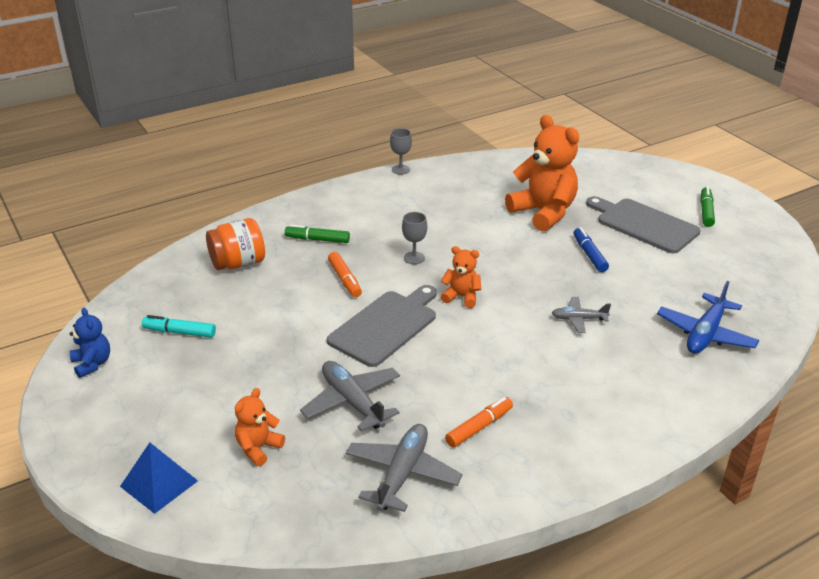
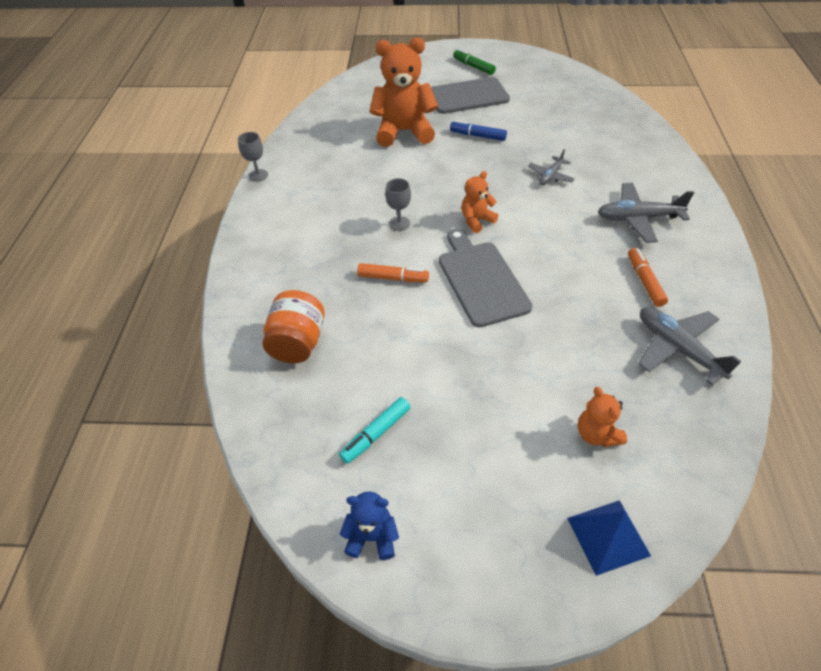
camera: 55 degrees left, 15 degrees up
green marker [285,225,350,243] -> none
grey plane [300,361,400,432] -> grey plane moved to [598,183,694,243]
blue plane [657,281,759,354] -> none

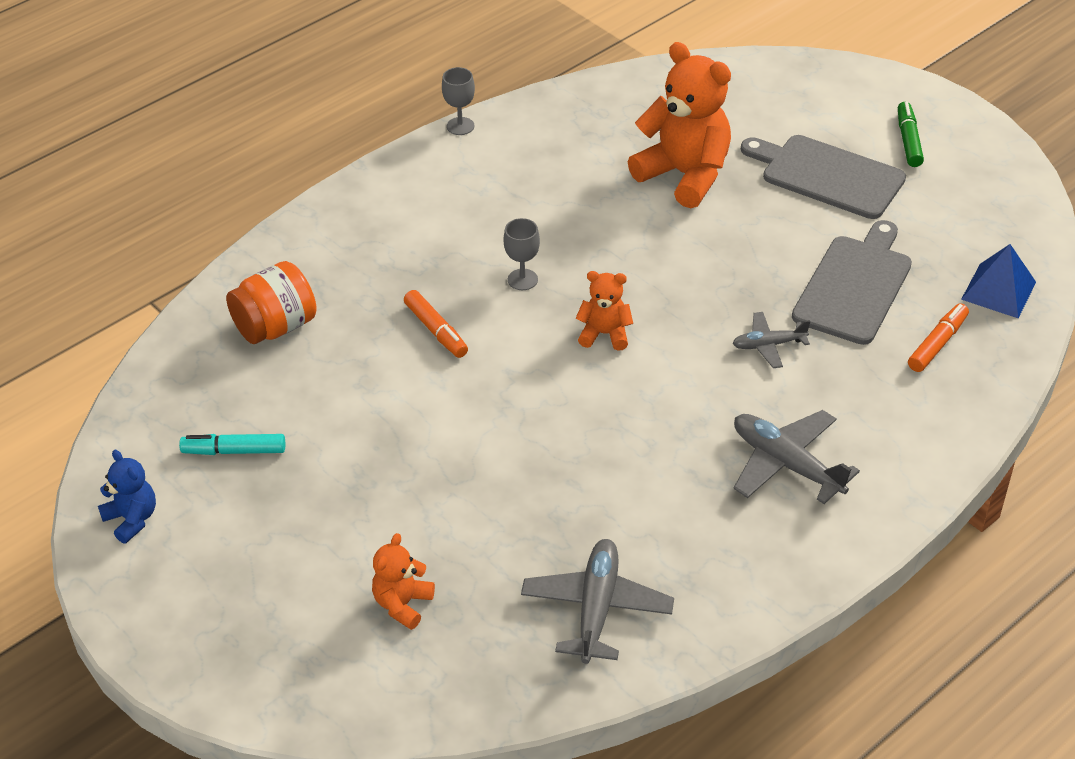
camera: 45 degrees right, 5 degrees down
grey cutting board [439,229,533,328] -> grey cutting board moved to [792,220,912,345]
blue marker [450,120,507,141] -> none
blue pyramid [567,500,651,576] -> blue pyramid moved to [961,244,1036,318]
orange marker [628,248,668,307] -> orange marker moved to [908,303,969,372]

